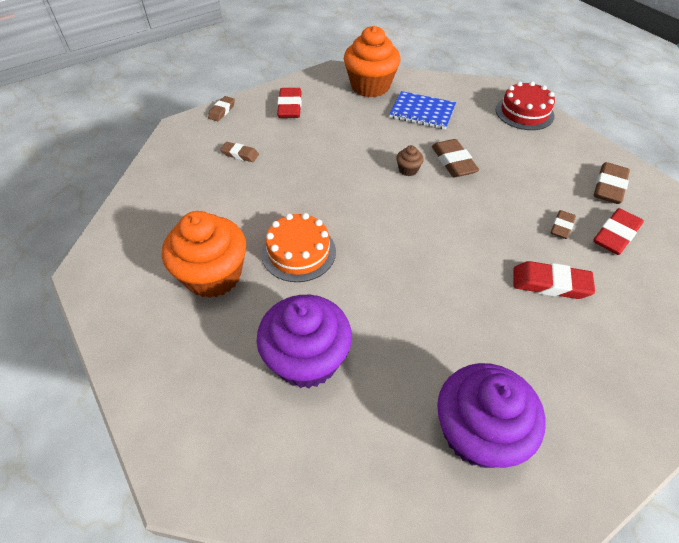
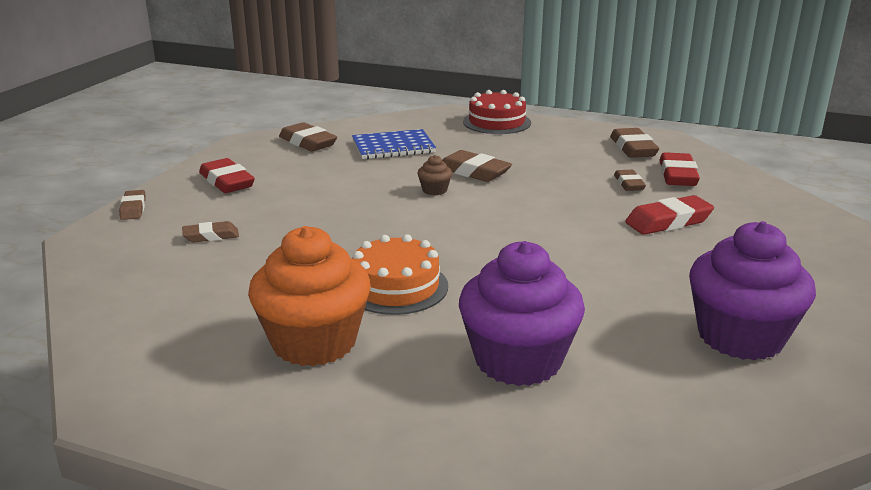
camera: 35 degrees left, 25 degrees down
orange cupcake [344,26,401,97] -> brown eraser [279,122,337,152]

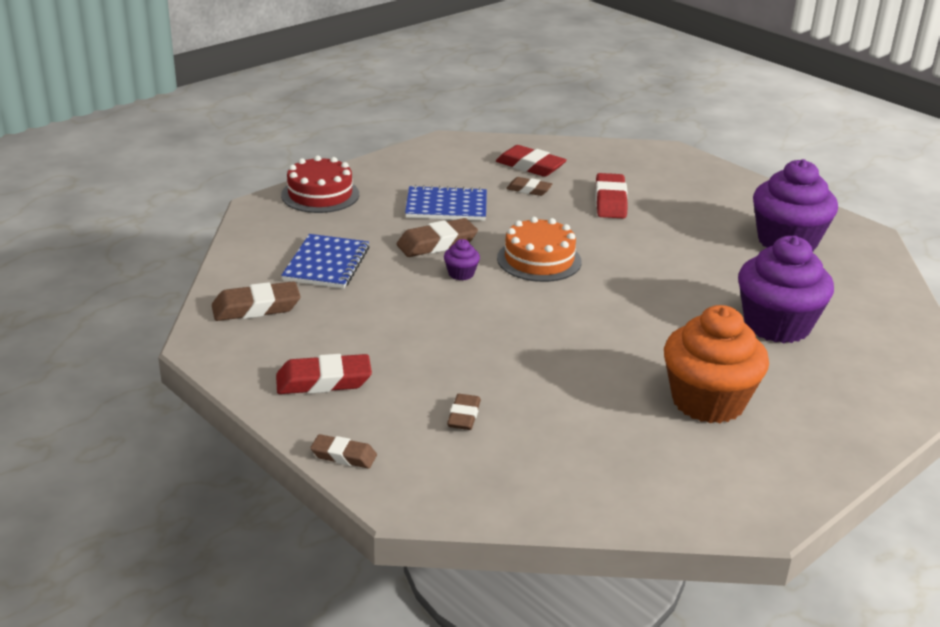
camera: 65 degrees left, 5 degrees up
orange cake [352,234,448,315] -> orange cake moved to [497,217,582,282]
brown cupcake [418,155,452,195] -> purple cupcake [444,239,480,280]
brown eraser [610,128,659,158] -> none
none -> blue notebook [405,185,487,221]

